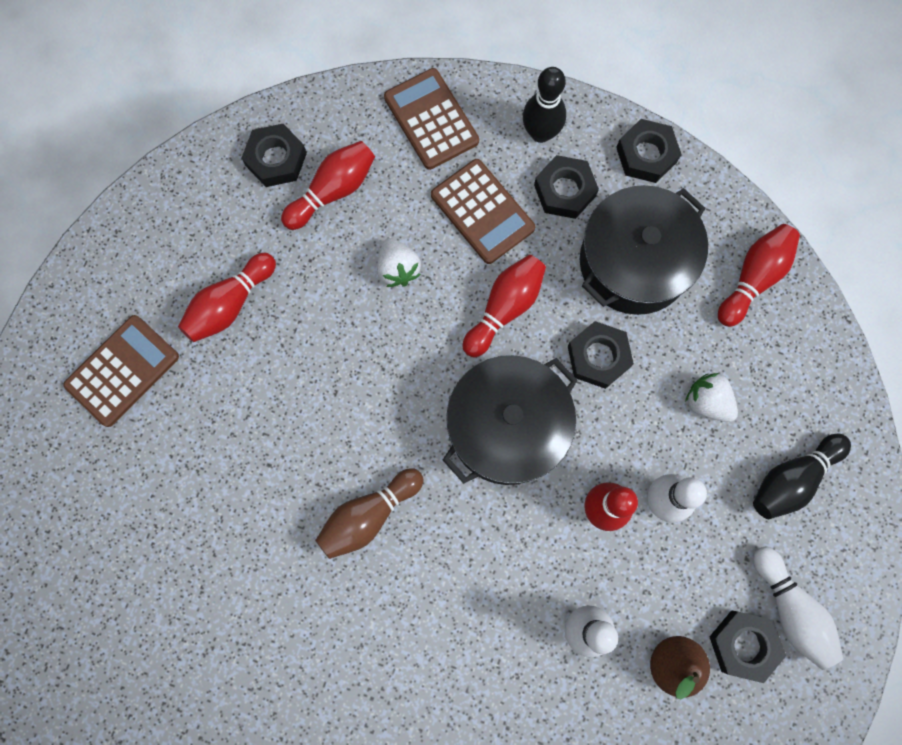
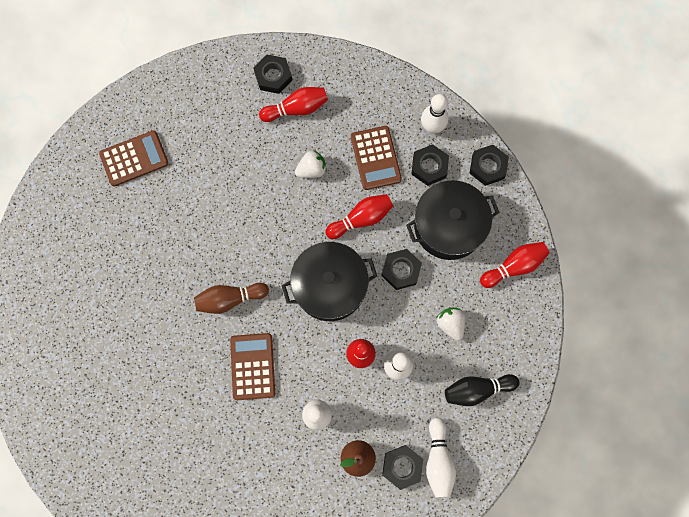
camera: 25 degrees right, 0 degrees up
red bowling pin [178,253,276,342] -> none
white strawberry [377,238,421,287] -> white strawberry turned 120 degrees counterclockwise [295,150,327,178]
brown calculator [384,68,479,170] -> brown calculator moved to [230,333,275,400]
black bowling pin [523,67,566,143] -> white bowling pin [421,94,449,133]

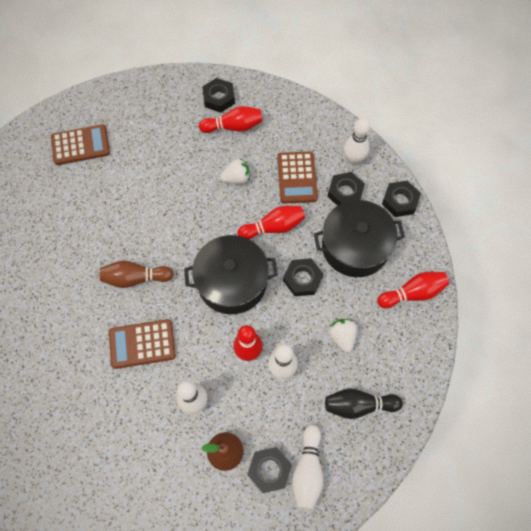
camera: 10 degrees right, 10 degrees down
brown calculator [230,333,275,400] -> brown calculator turned 105 degrees counterclockwise [109,319,176,369]

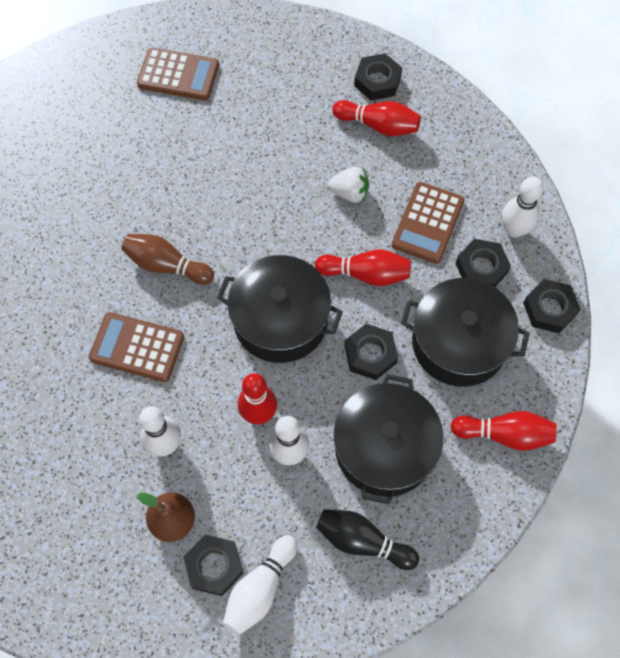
camera: 25 degrees right, 0 degrees up
white strawberry [329,319,357,353] -> black pot [333,374,444,504]

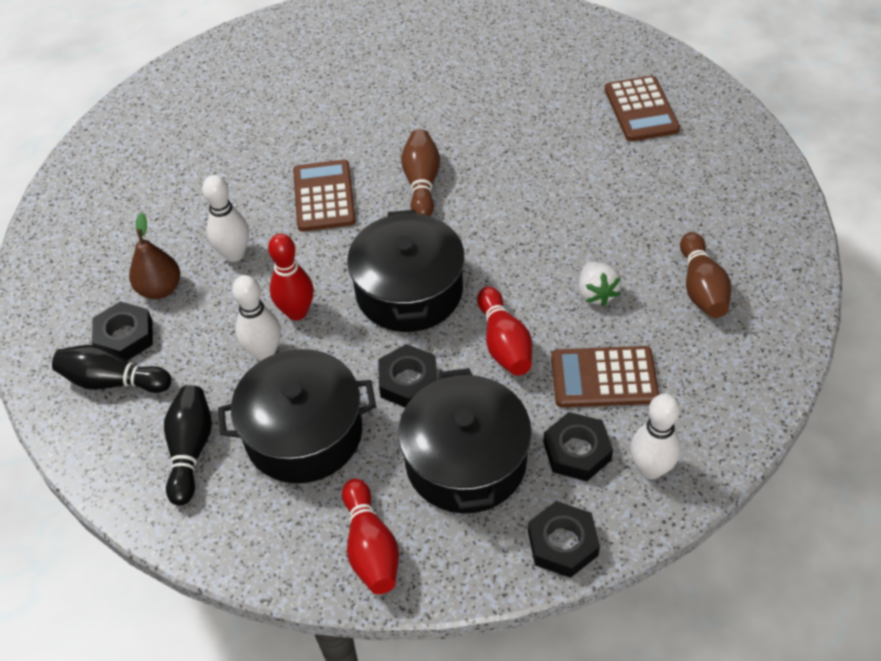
camera: 70 degrees right, 15 degrees down
white bowling pin [223,535,297,635] -> black bowling pin [52,345,171,393]
red bowling pin [332,100,421,136] -> brown bowling pin [680,232,732,318]
black nut [354,53,402,101] -> none

